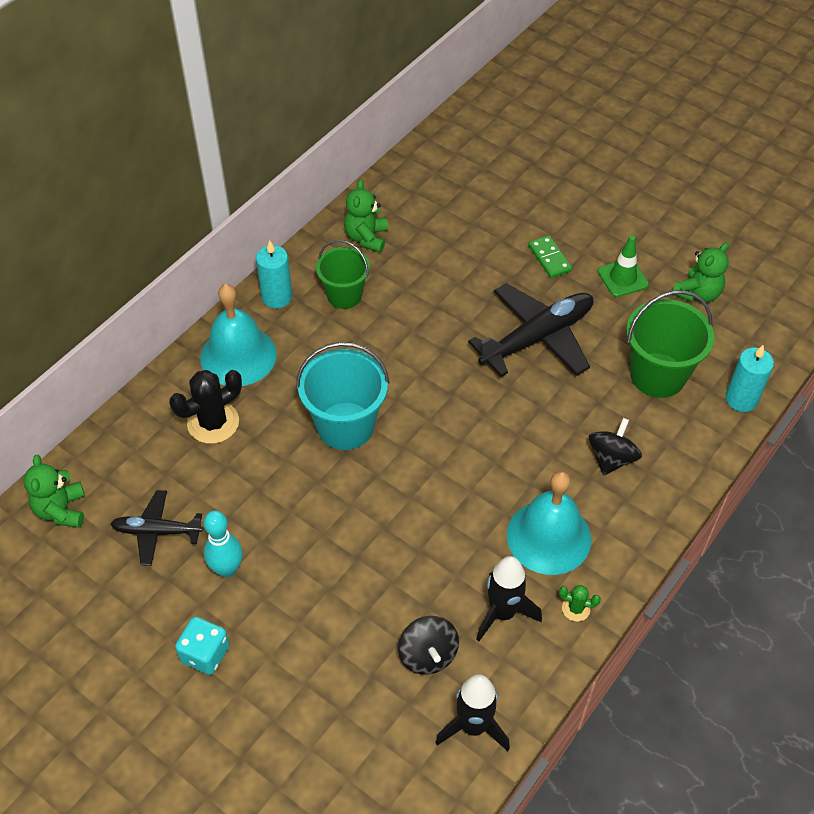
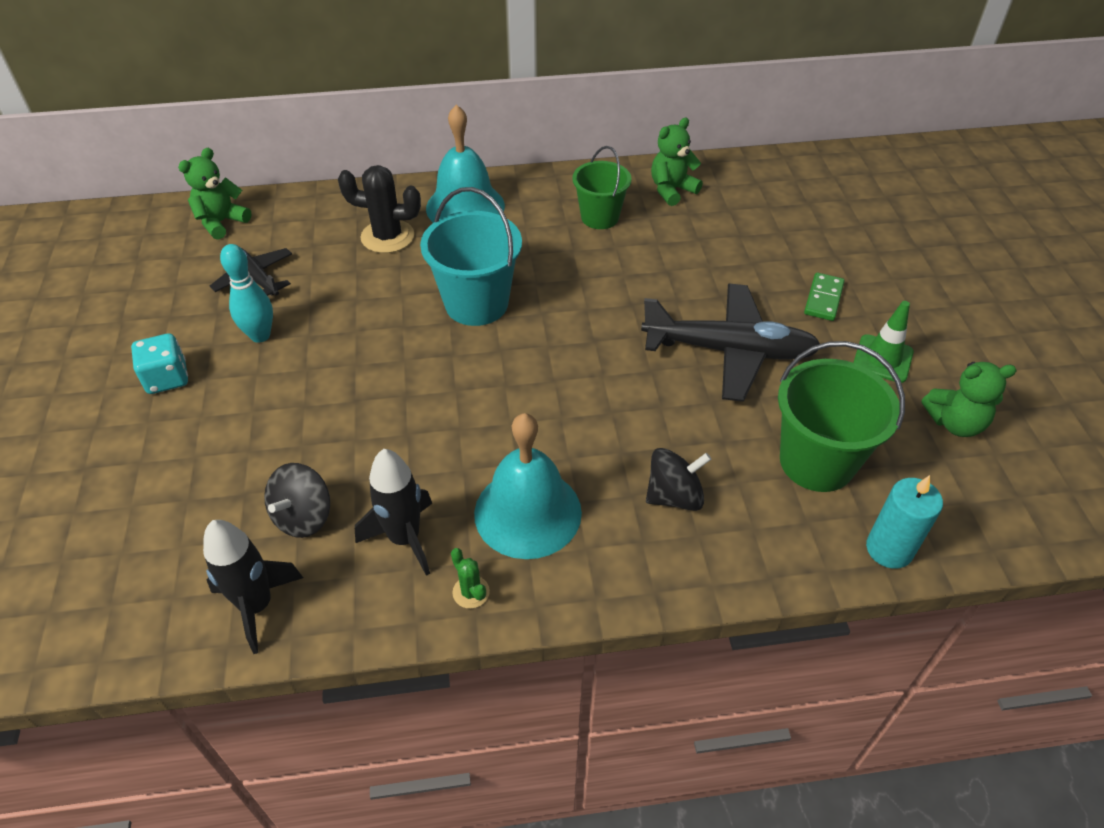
camera: 45 degrees right, 5 degrees down
turquoise candle [256,240,292,308] -> none

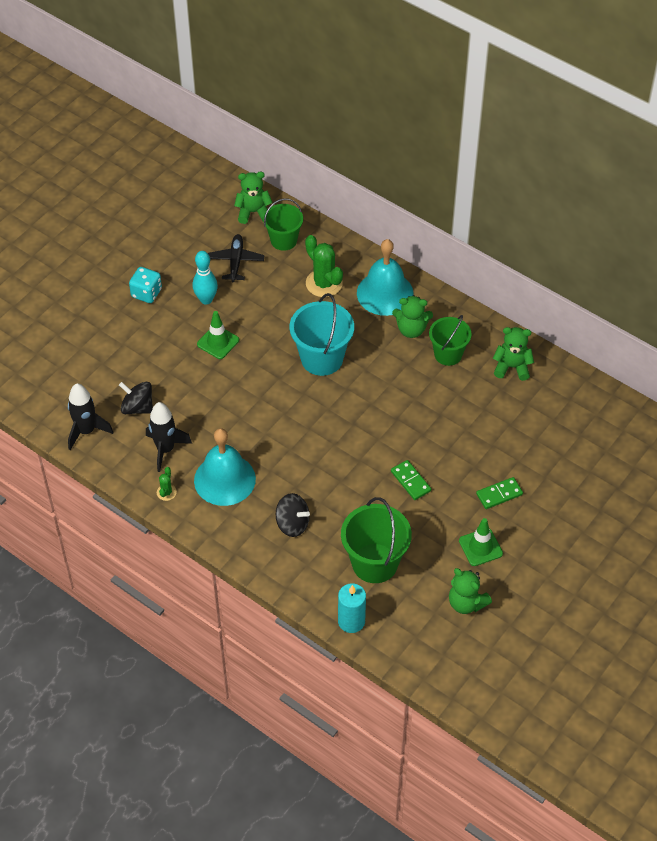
camera: 45 degrees right, 5 degrees up
black spinning top [264,463,330,538] -> black spinning top turned 45 degrees clockwise [119,382,153,414]
black cactus [338,165,421,253] -> green cactus [305,235,343,297]
black plane [641,283,820,402] -> green domino [391,460,431,500]
none -> green traffic cone [197,311,239,359]
none -> green bucket [263,198,303,251]
none -> green teddy bear [392,295,433,338]

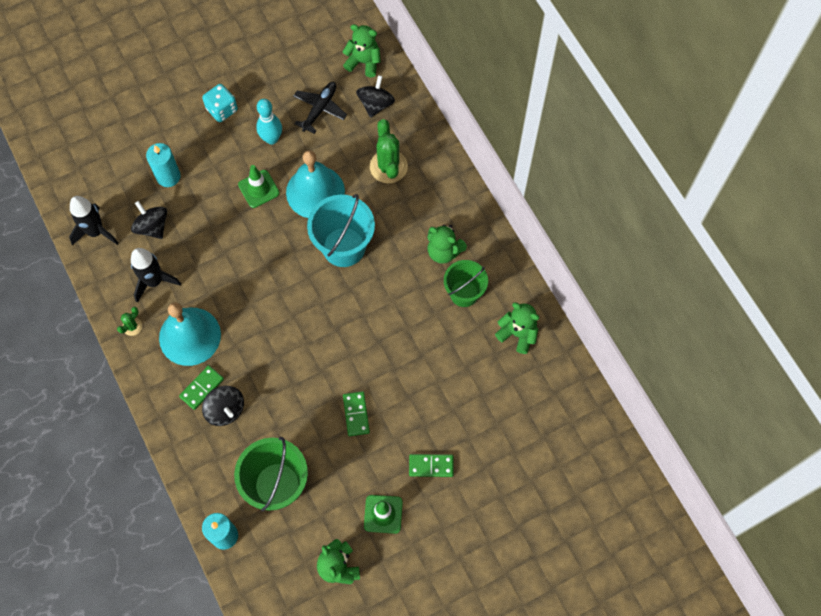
camera: 25 degrees right, 15 degrees up
green bucket [263,198,303,251] -> black spinning top [356,75,395,118]
turquoise bell [357,239,414,316] -> turquoise bell moved to [286,150,345,218]
none -> turquoise candle [146,143,181,187]
none -> green domino [179,365,224,410]

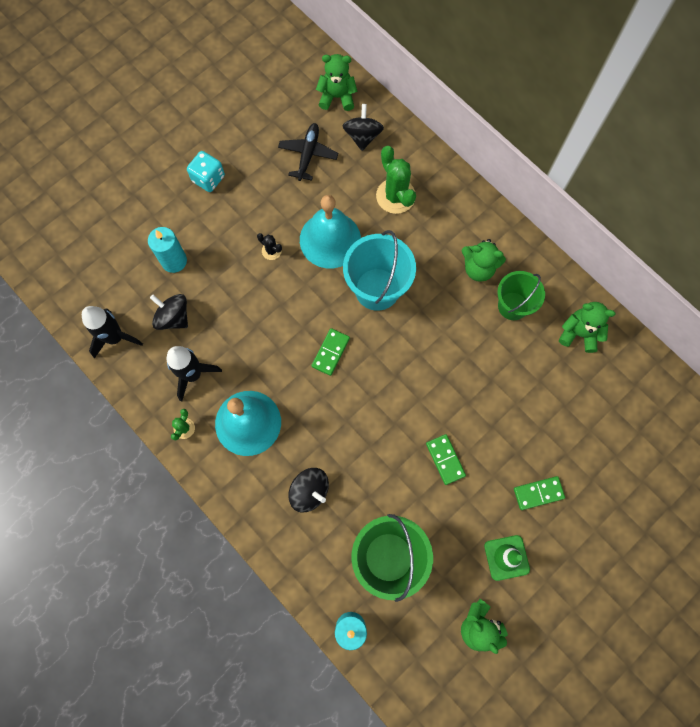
camera: 15 degrees left, 5 degrees up
green domino [179,365,224,410] -> green domino moved to [311,328,350,376]
green traffic cone [238,165,280,208] -> black cactus [257,233,282,260]
turquoise bowling pin [256,99,282,145] -> none

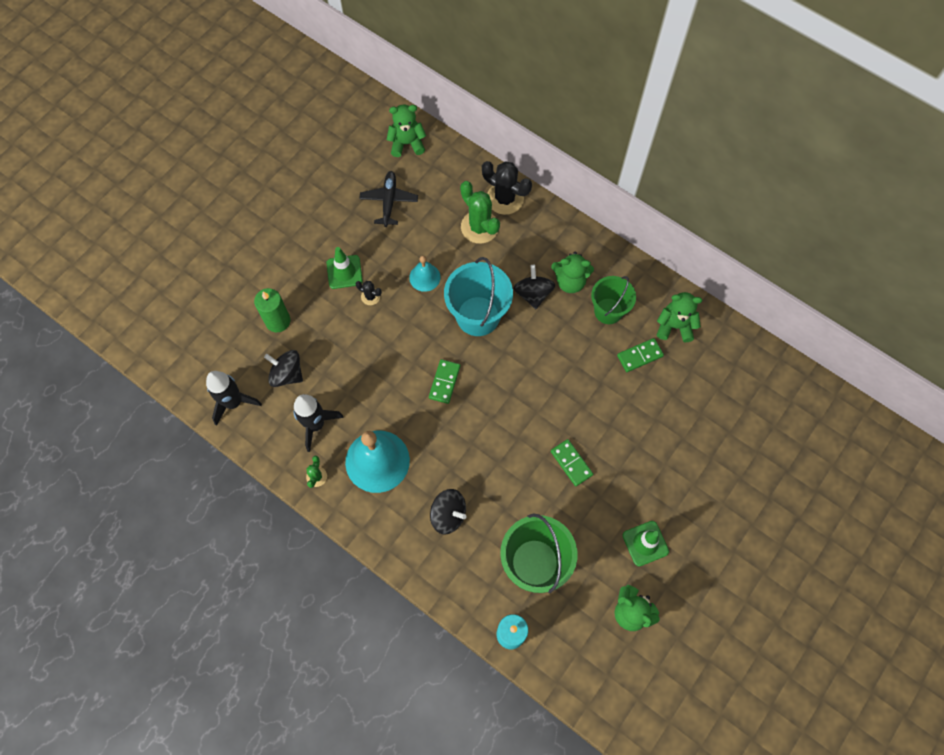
camera: 10 degrees left, 5 degrees down
turquoise candle [148,227,187,273] -> green candle [254,288,290,332]
turquoise dice [187,151,225,192] -> none
turquoise bell [300,195,361,268] -> turquoise bell [409,255,441,292], size x0.52
black spinning top [343,104,384,151] -> black spinning top moved to [513,265,555,309]
green domino [514,476,565,510] -> green domino moved to [617,338,664,372]
none -> green traffic cone [326,247,363,289]
none -> black cactus [482,161,532,215]

